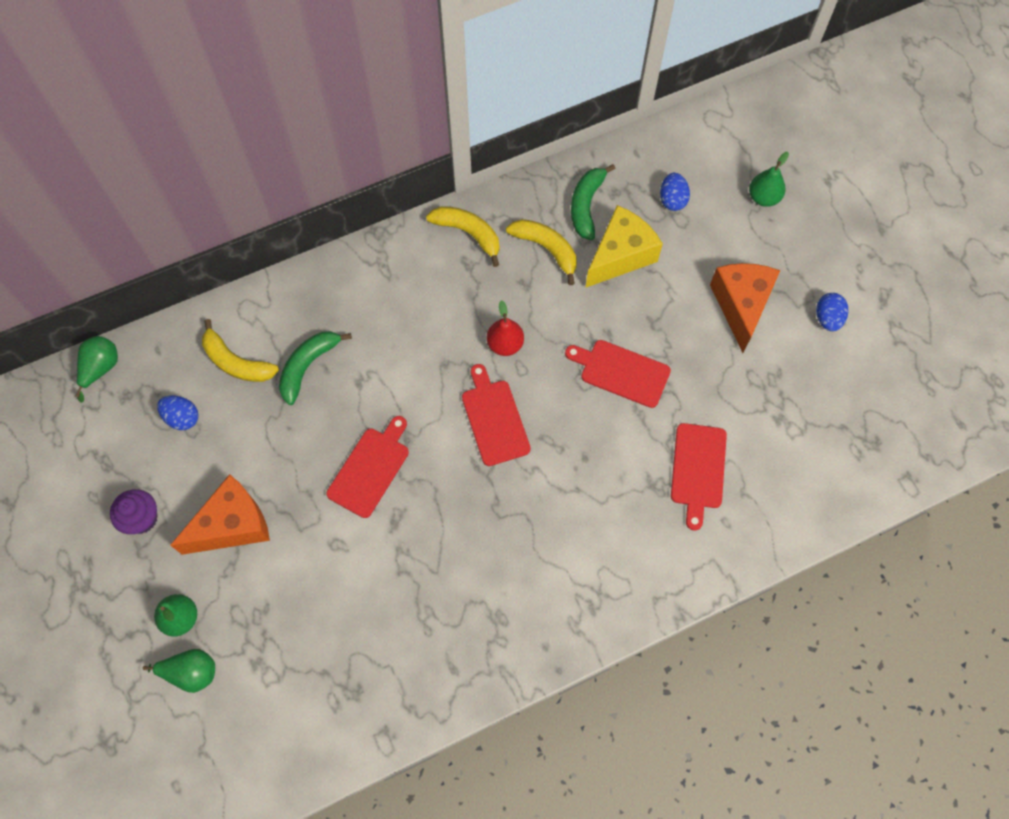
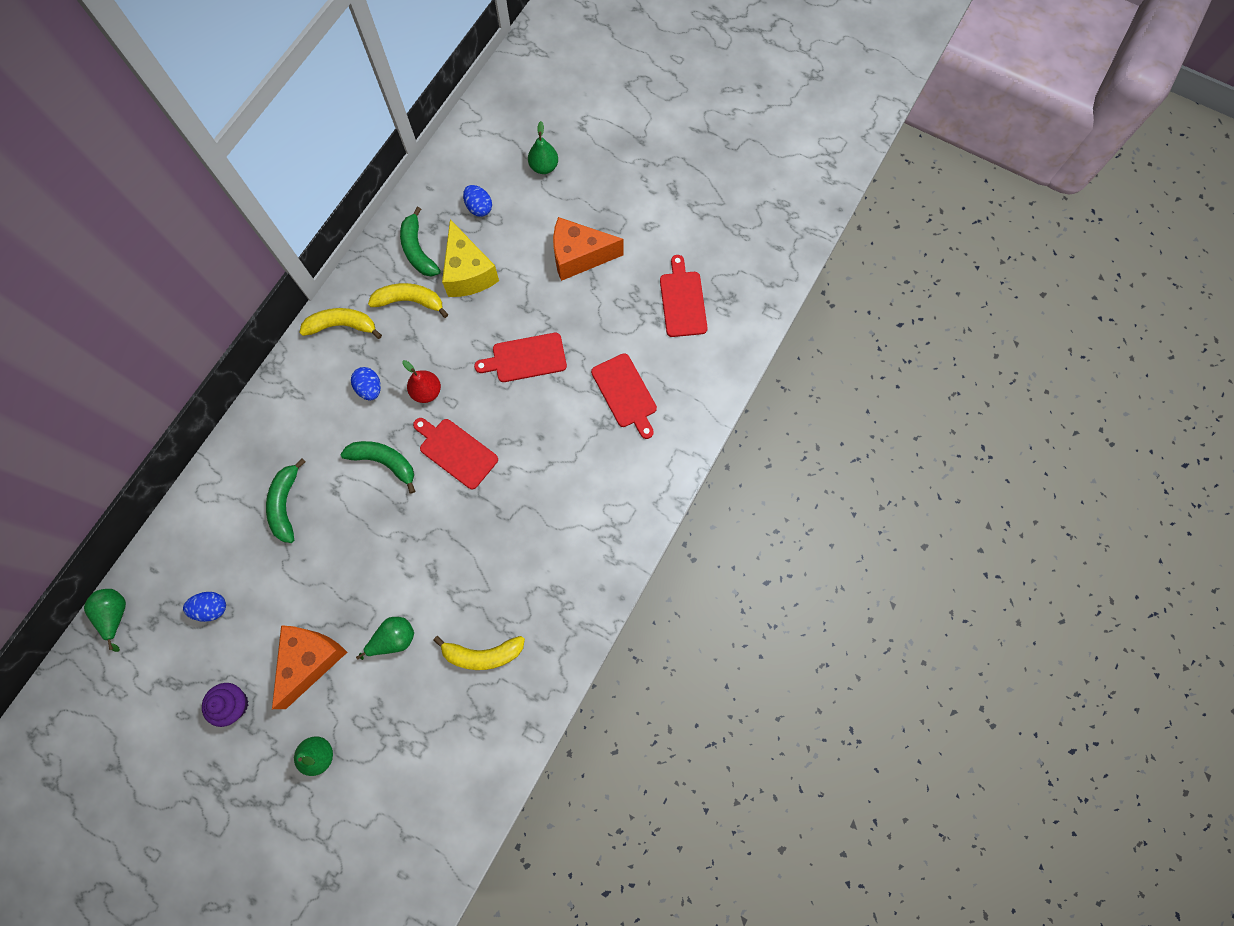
camera: 35 degrees left, 5 degrees up
green pear [143,649,215,693] -> green pear moved to [356,617,414,660]
yellow banana [202,319,279,382] -> yellow banana moved to [433,636,525,670]
red cutting board [326,416,409,518] -> red cutting board moved to [660,255,708,337]
yellow cheese [585,205,663,288] -> yellow cheese turned 150 degrees clockwise [442,219,499,297]
orange cheese [710,263,780,353] -> orange cheese turned 60 degrees counterclockwise [553,217,624,281]
blue egg [816,293,848,331] -> blue egg moved to [351,367,381,400]
none -> green banana [341,441,415,494]

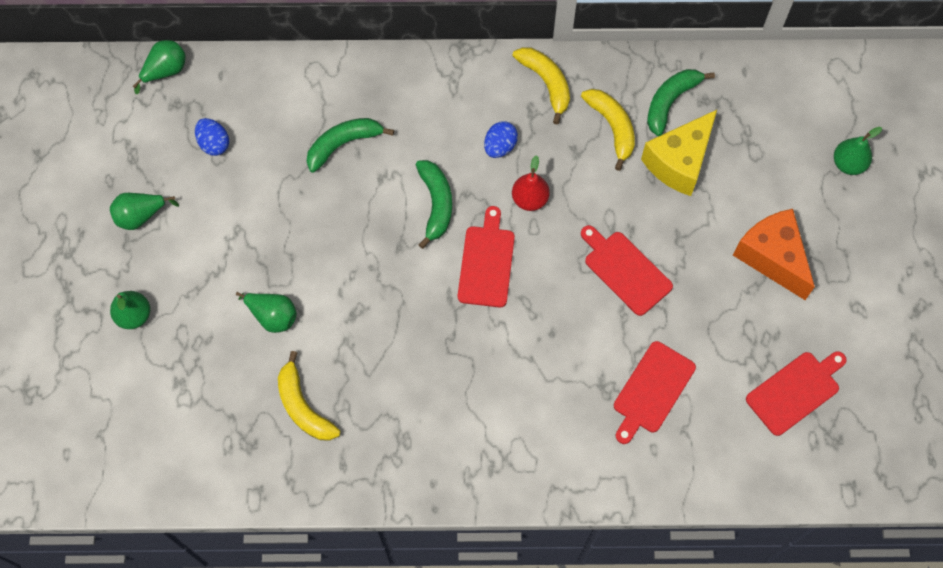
camera: 60 degrees right, 5 degrees down
purple cupcake [202,683,249,727] -> green pear [110,193,179,230]
orange cheese [272,625,347,709] -> none
blue egg [463,185,492,217] -> none

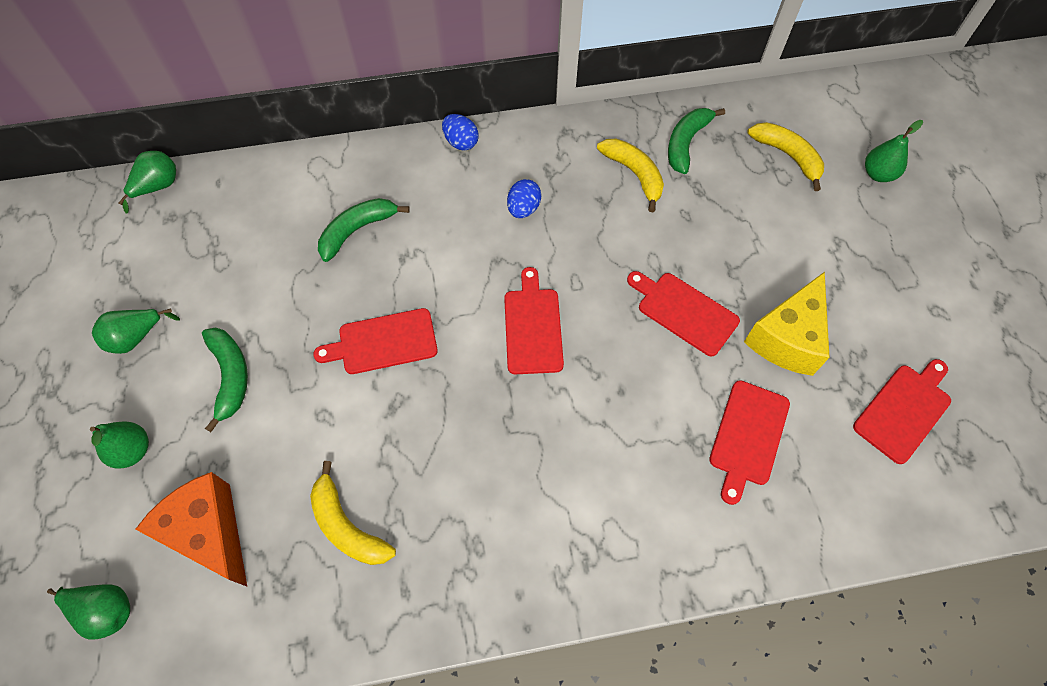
camera: 10 degrees left, 5 degrees down
blue egg [195,118,229,156] -> blue egg moved to [442,114,479,151]
green pear [236,292,297,333] -> green pear moved to [47,584,130,640]
green banana [416,160,452,249] -> green banana moved to [202,327,248,432]
yellow banana [512,47,570,125] -> yellow banana moved to [747,122,824,191]
red pear [512,155,550,211] -> none
yellow cheese [641,110,717,196] -> yellow cheese moved to [744,272,830,376]
orange cheese [733,209,815,300] -> orange cheese moved to [135,472,247,586]
none -> red cutting board [313,308,438,374]

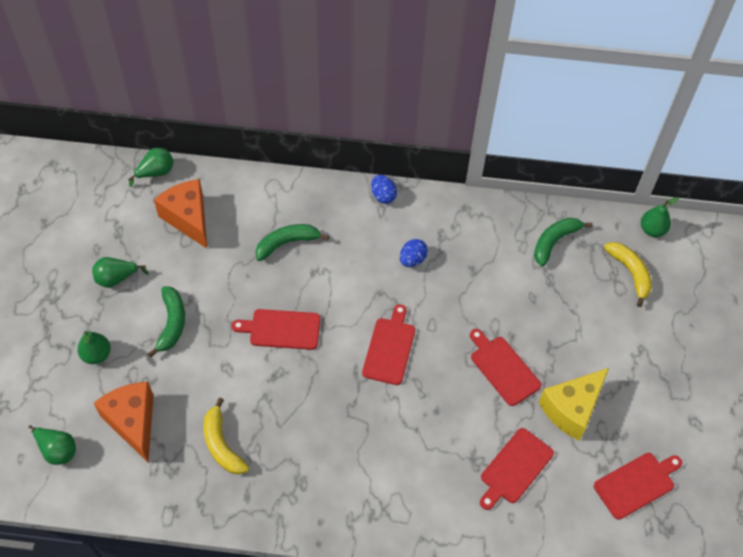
camera: 15 degrees right, 5 degrees down
yellow banana [597,139,664,212] -> none
green pear [865,120,923,182] -> green pear moved to [641,197,679,237]
none -> orange cheese [154,179,207,249]

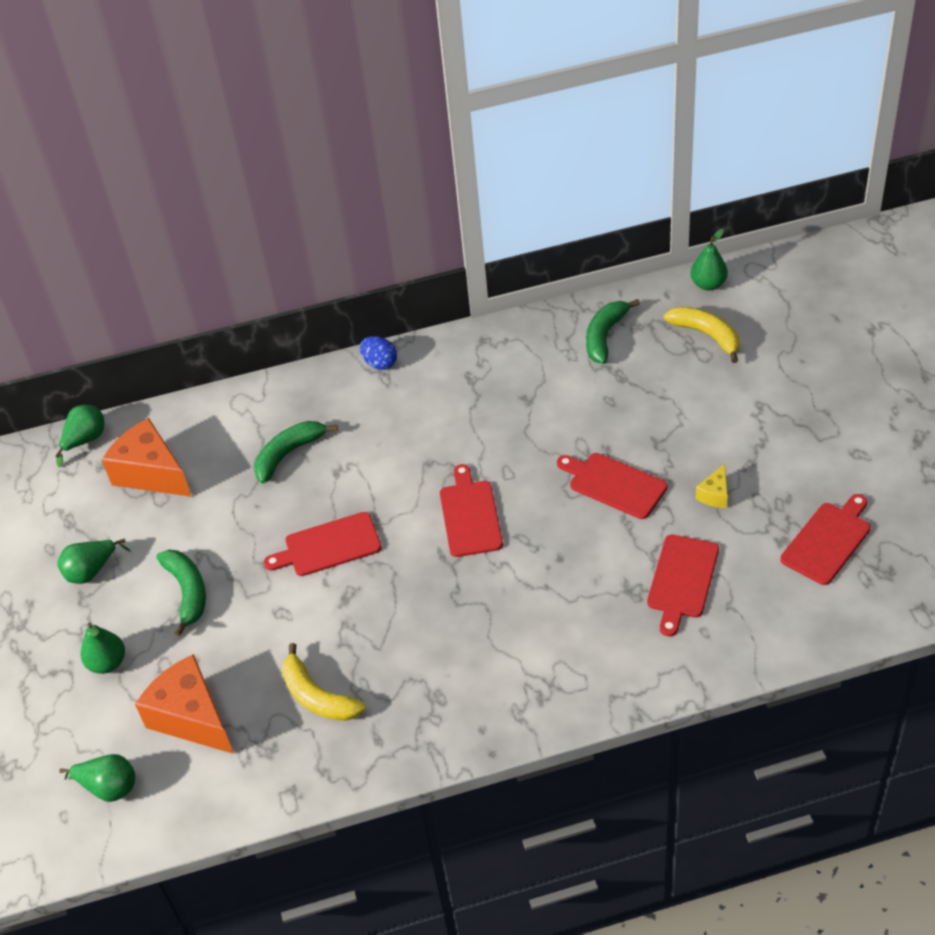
camera: 15 degrees left, 10 degrees down
blue egg [400,239,428,267] -> none
yellow cheese [539,368,609,441] -> yellow cheese [695,464,728,508], size x0.47

